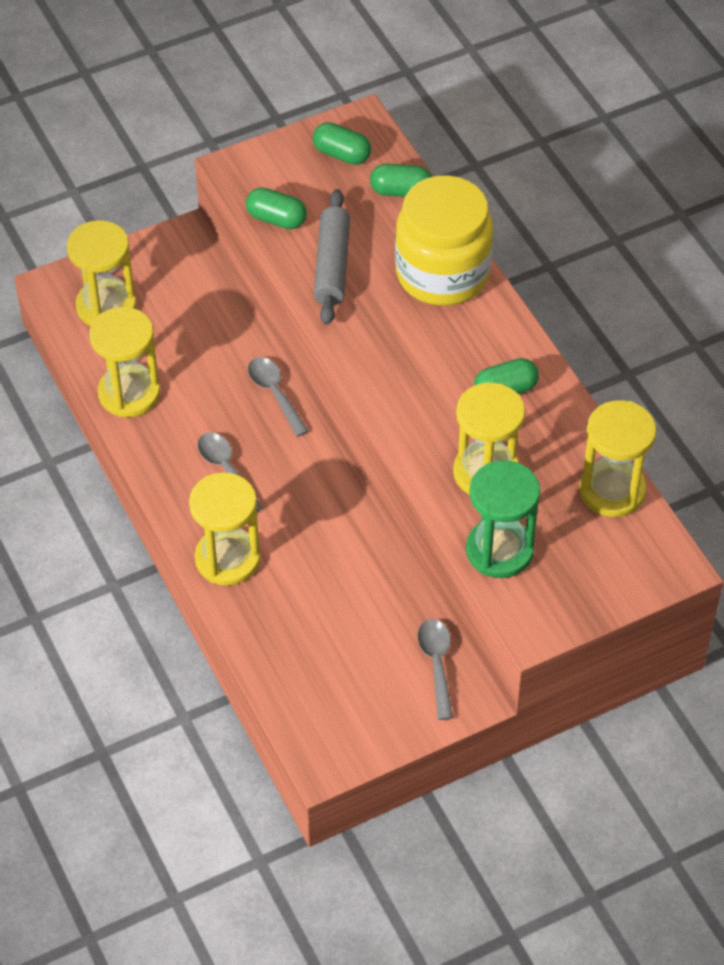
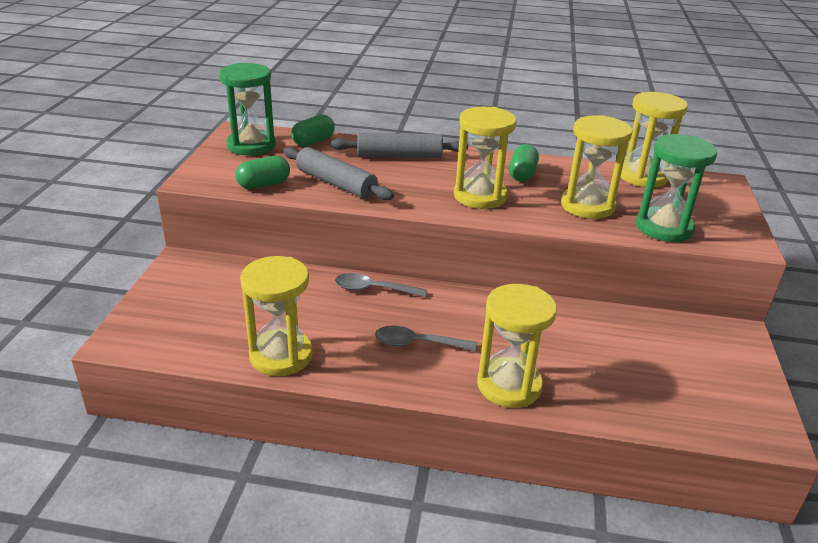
camera: 55 degrees left, 20 degrees down
yellow hourglass [67,220,136,327] -> yellow hourglass moved to [454,107,517,209]
green capsule [313,122,371,165] -> green hourglass [219,63,276,155]
yellow jar [395,175,493,306] -> grey rolling pin [331,132,468,158]
grey spoon [417,619,453,720] -> none

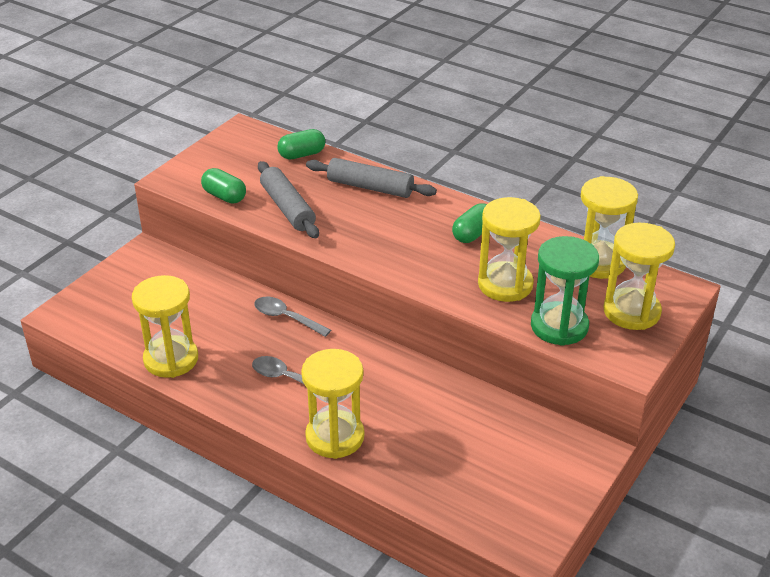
camera: 25 degrees right, 5 degrees up
green hourglass [219,63,276,155] -> none
green capsule [235,156,290,189] -> green capsule turned 45 degrees clockwise [201,168,246,203]
yellow hourglass [454,107,517,209] -> yellow hourglass moved to [603,223,675,330]

